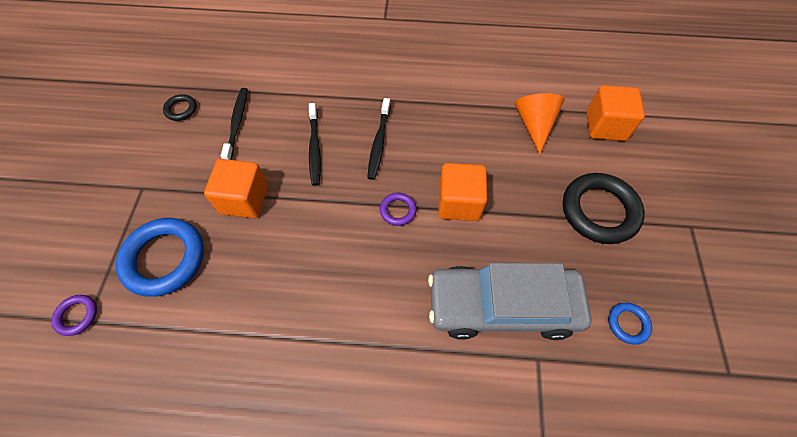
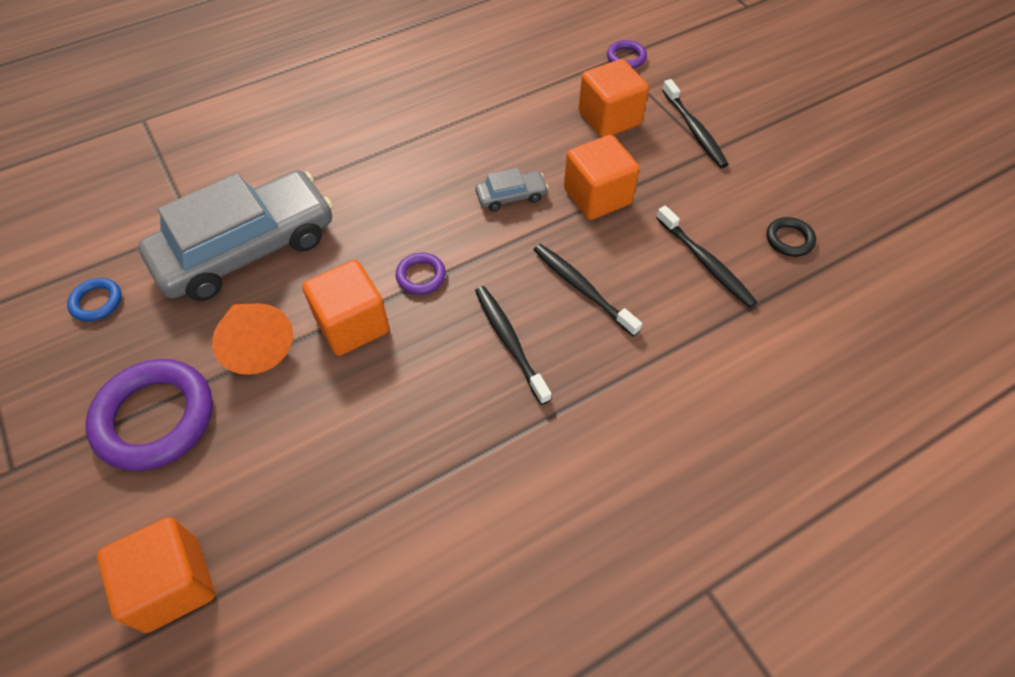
camera: 145 degrees right, 5 degrees down
blue ring [116,218,204,297] -> orange cube [578,59,649,138]
orange cone [515,93,565,155] -> orange cone moved to [212,303,293,375]
black ring [563,173,645,244] -> purple ring [85,359,213,471]
none -> grey car [475,168,548,211]
none -> black toothbrush [662,79,729,168]

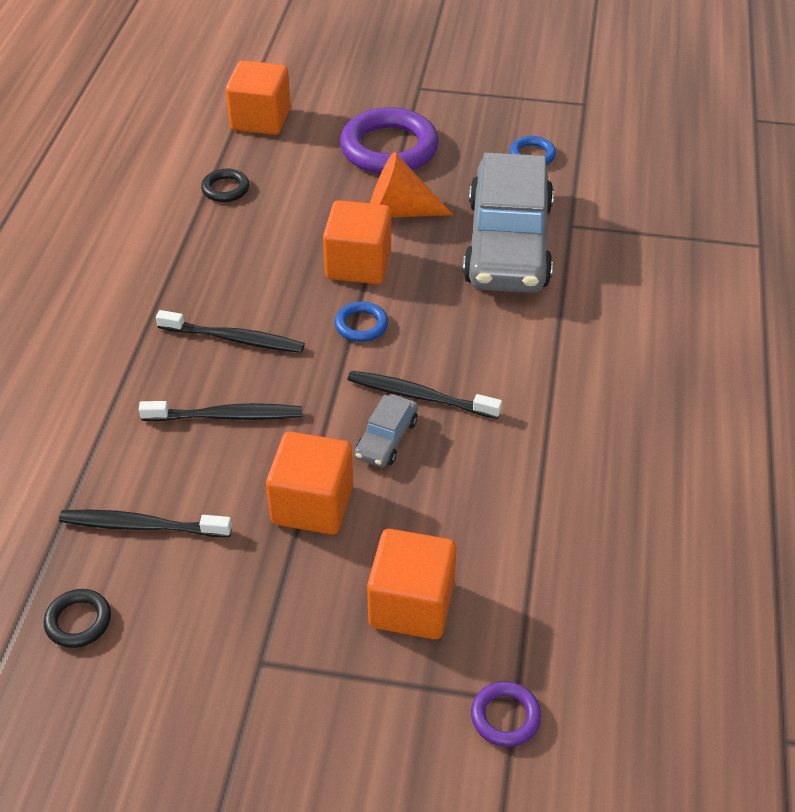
camera: 130 degrees right, 10 degrees down
purple ring [396,253,446,295] -> blue ring [334,302,388,342]
black toothbrush [662,79,729,168] -> black toothbrush moved to [347,371,502,419]
none -> black ring [201,169,249,202]

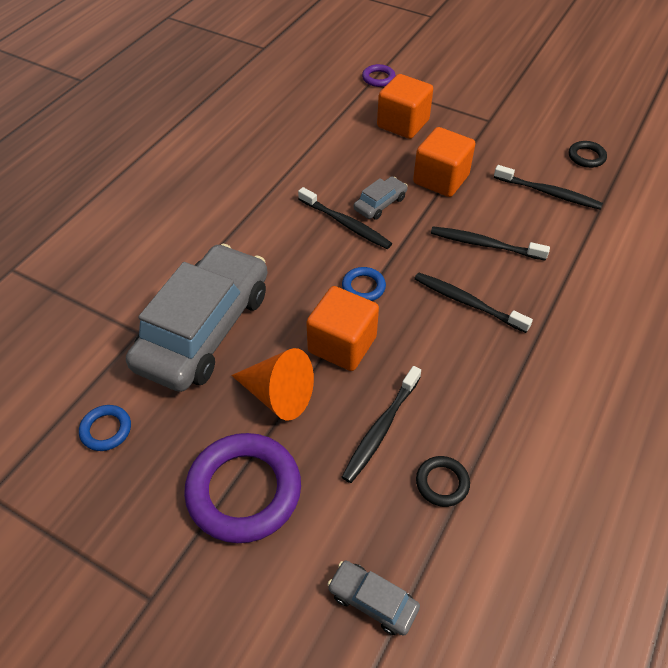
camera: 160 degrees left, 5 degrees up
orange cube [226,60,291,135] -> grey car [327,560,420,636]
none -> black toothbrush [342,366,421,483]

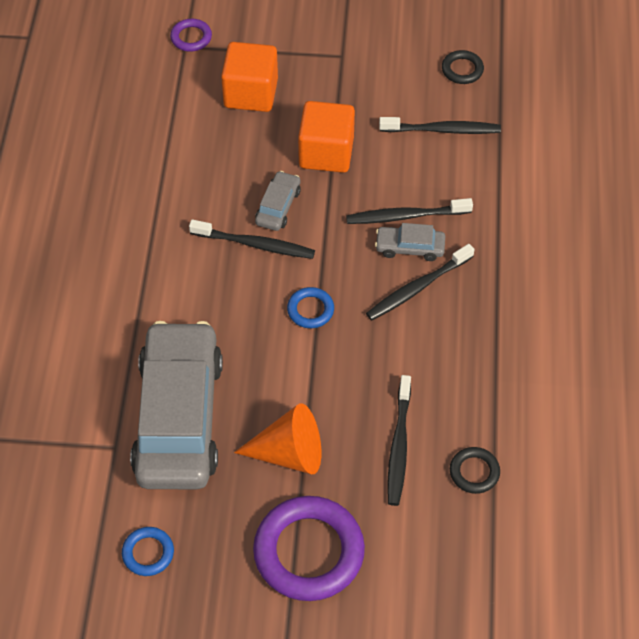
camera: 25 degrees left, 5 degrees up
orange cube [306,286,379,371] -> none
grey car [327,560,420,636] -> grey car moved to [375,223,445,261]
black toothbrush [414,272,533,333] -> black toothbrush turned 45 degrees counterclockwise [366,244,474,321]

